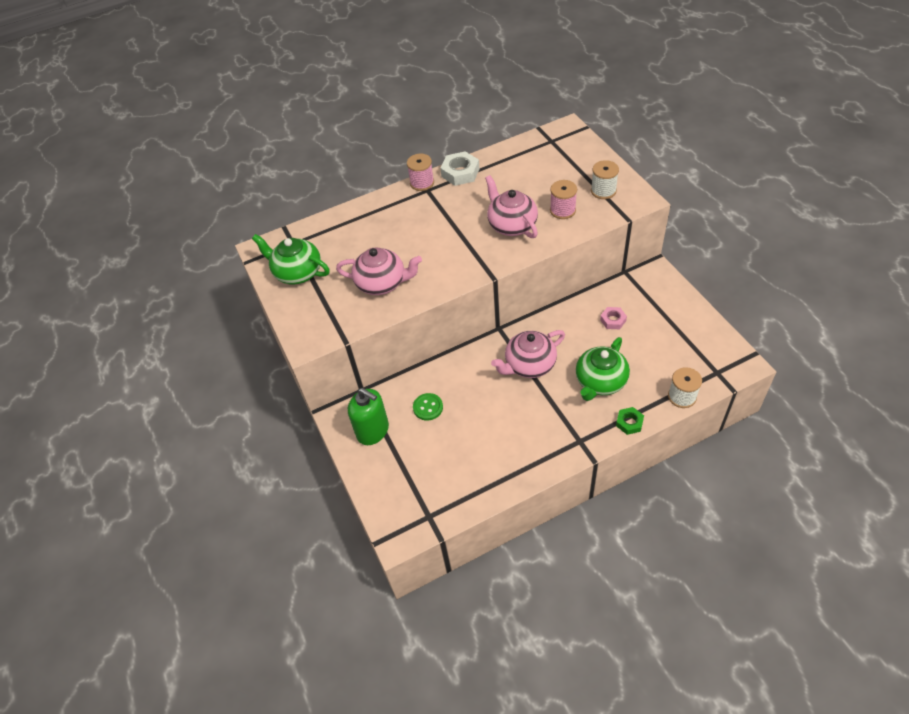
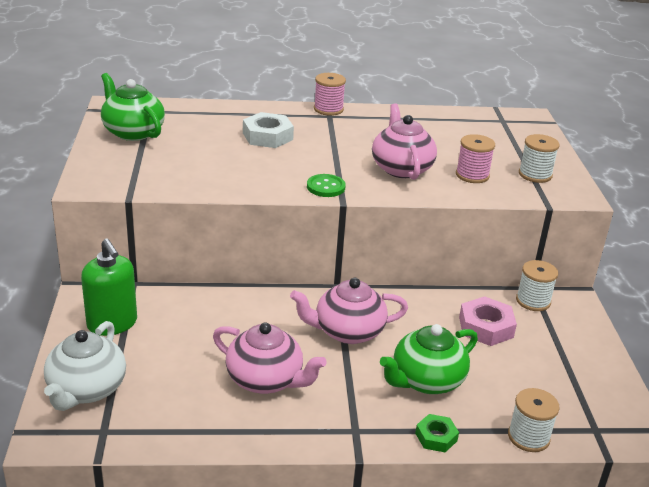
camera: 15 degrees right, 20 degrees down
pink teapot [336,247,422,295] -> pink teapot moved to [213,322,327,394]
green button [413,393,443,421] -> green button moved to [307,174,346,197]
white nut [440,151,480,186] -> white nut moved to [243,112,294,148]
pink nut [600,307,627,329] -> pink nut [459,296,517,346], size x1.62
none -> white teapot [44,321,126,411]
none -> white spool [516,260,558,311]

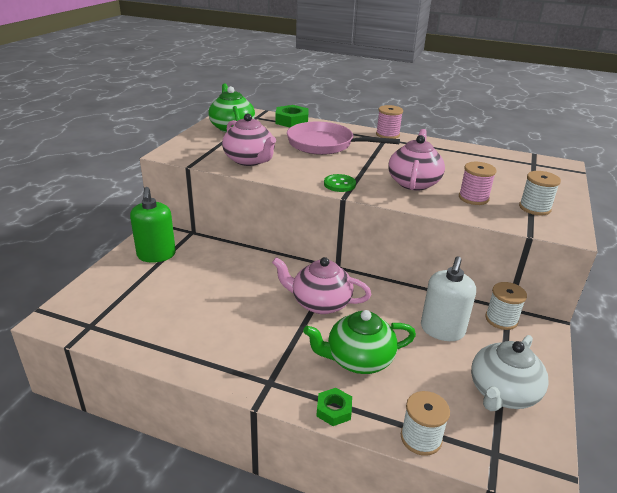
camera: 25 degrees right, 0 degrees up
white teapot [44,321,126,411] -> white teapot moved to [471,335,549,411]
pink teapot [213,322,327,394] -> pink teapot moved to [222,113,276,166]
white nut [243,112,294,148] -> pink pan [287,122,400,155]
pink nut [459,296,517,346] -> white soap dispenser [421,256,476,341]
none -> green nut [275,105,309,128]

